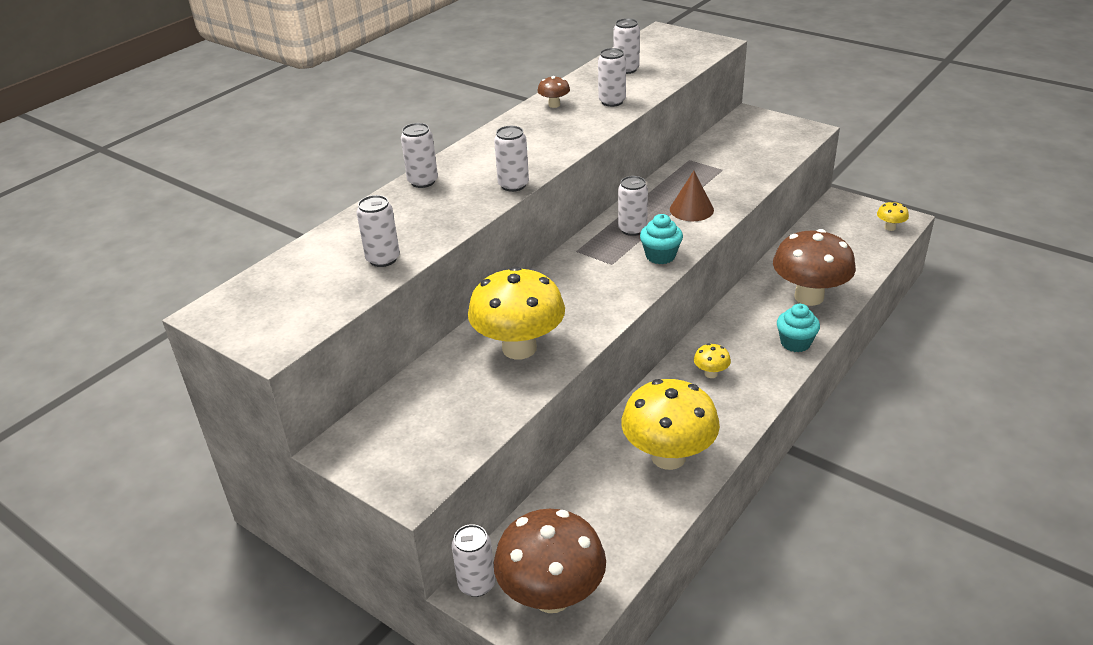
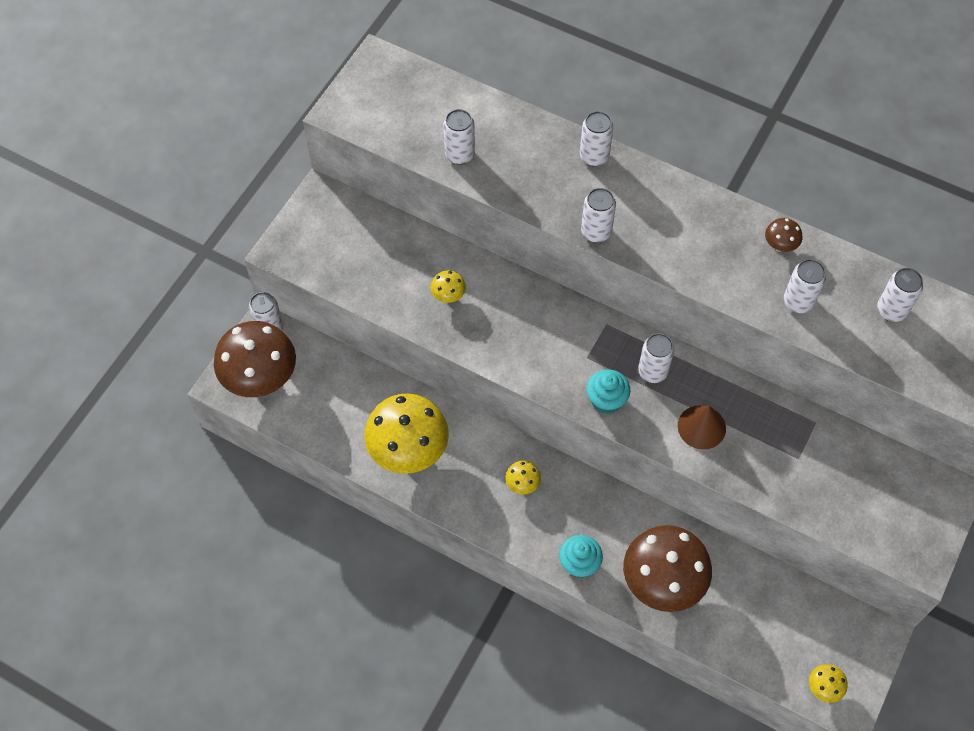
camera: 80 degrees right, 25 degrees up
yellow mushroom [468,266,565,359] -> yellow mushroom [431,270,466,303], size x0.42

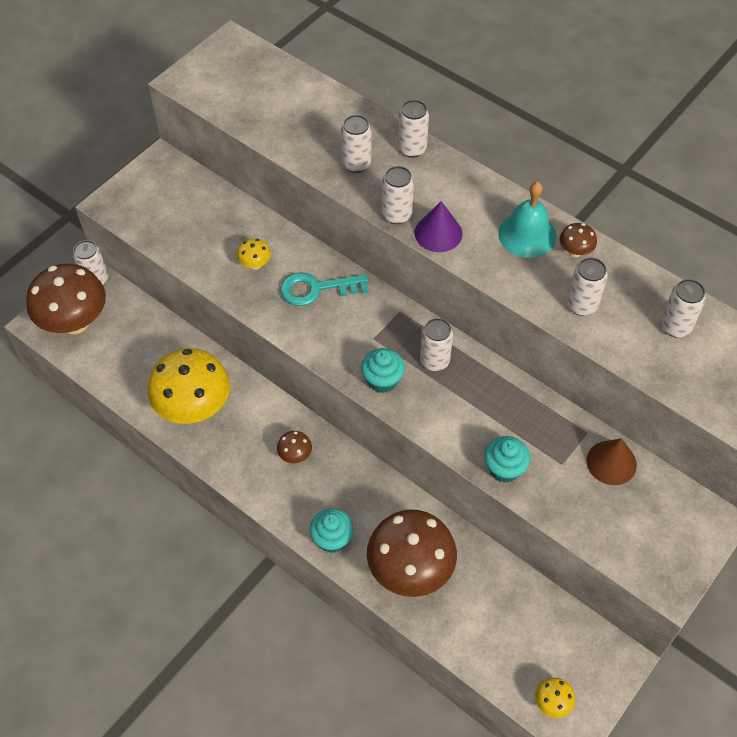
camera: 10 degrees right, 5 degrees down
white can [444,109,475,164] -> white can moved to [341,115,371,173]
yellow mushroom [505,461,541,494] -> brown mushroom [277,431,312,463]
brown cone [678,405,726,450] -> brown cone moved to [587,438,637,485]
none -> turquoise key [280,272,368,306]
none -> purple cone [415,201,462,252]
none -> turquoise cupcake [484,436,530,483]
none -> turquoise bell [498,182,556,258]

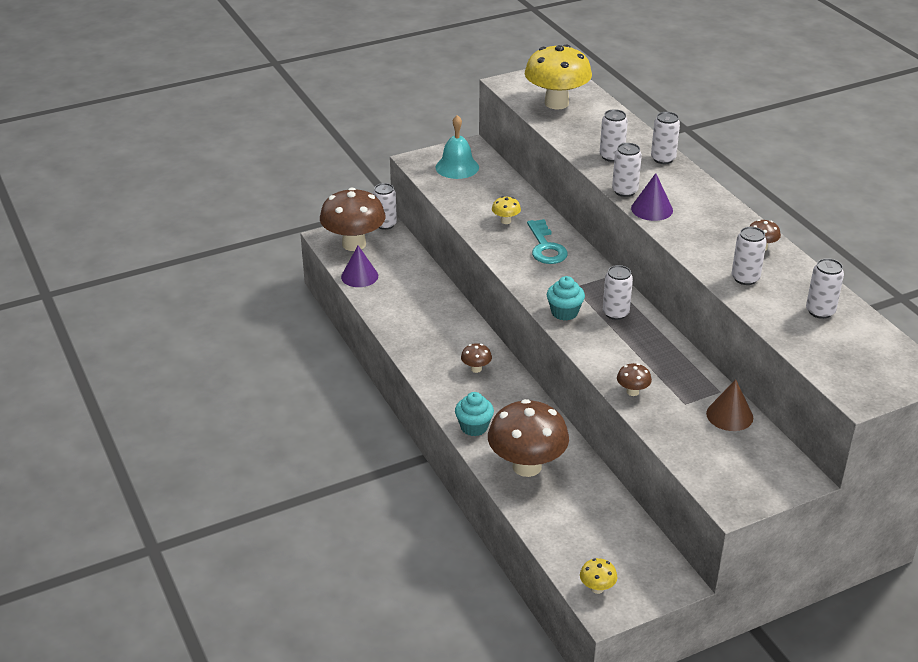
camera: 25 degrees right, 20 degrees down
yellow mushroom [147,348,230,424] -> yellow mushroom moved to [525,45,592,109]
turquoise key [280,272,368,306] -> turquoise key turned 120 degrees counterclockwise [527,219,568,264]
turquoise cupcake [484,436,530,483] -> brown mushroom [617,363,652,396]
turquoise bell [498,182,556,258] -> turquoise bell moved to [435,115,479,179]
none -> purple cone [341,246,378,287]

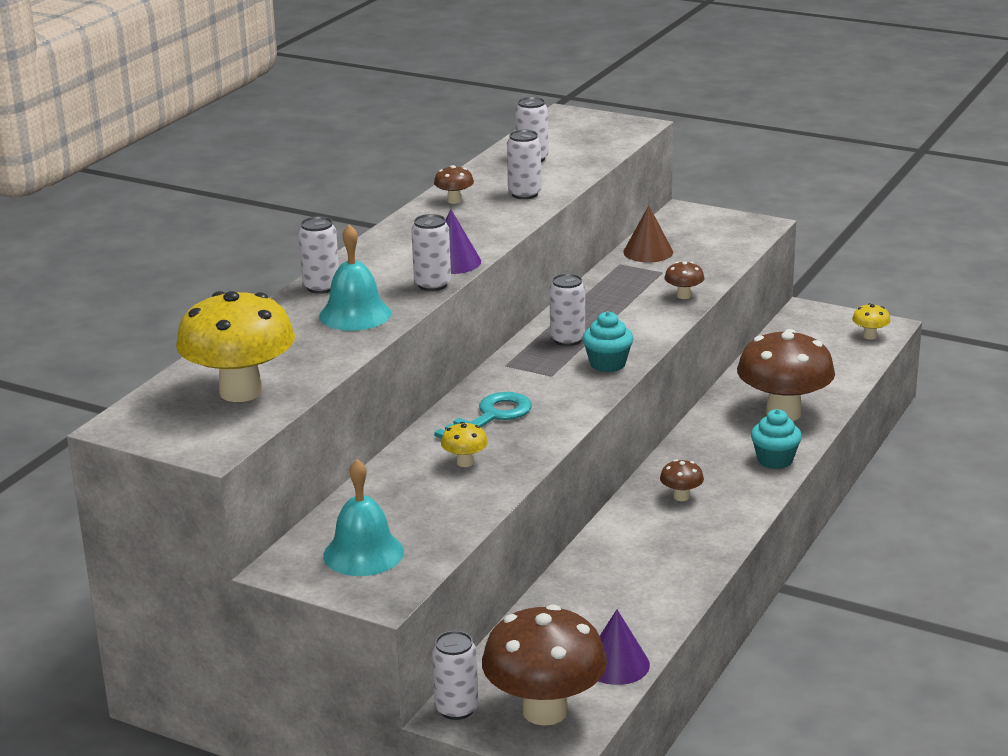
camera: 125 degrees left, 10 degrees down
white can [600,109,628,162] -> turquoise bell [319,224,392,331]

